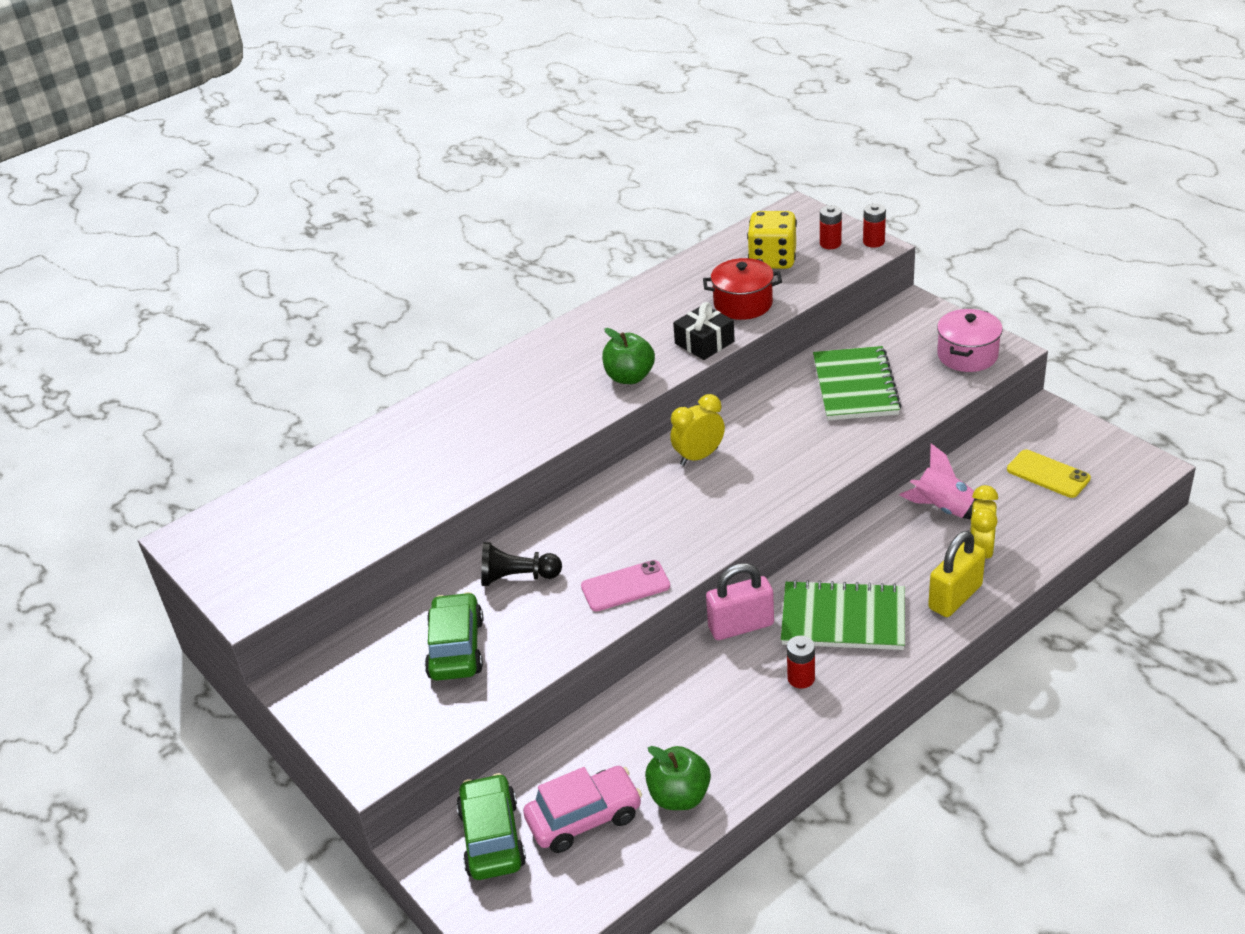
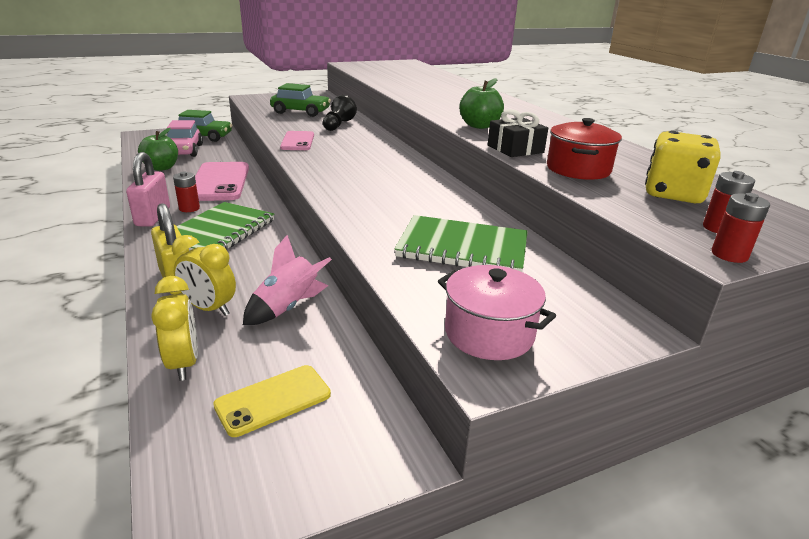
camera: 100 degrees right, 10 degrees down
yellow clock [670,394,725,466] -> yellow clock moved to [151,276,198,381]
pink padlock [706,563,774,640] -> pink padlock moved to [126,152,170,227]
none -> pink phone [195,162,249,201]

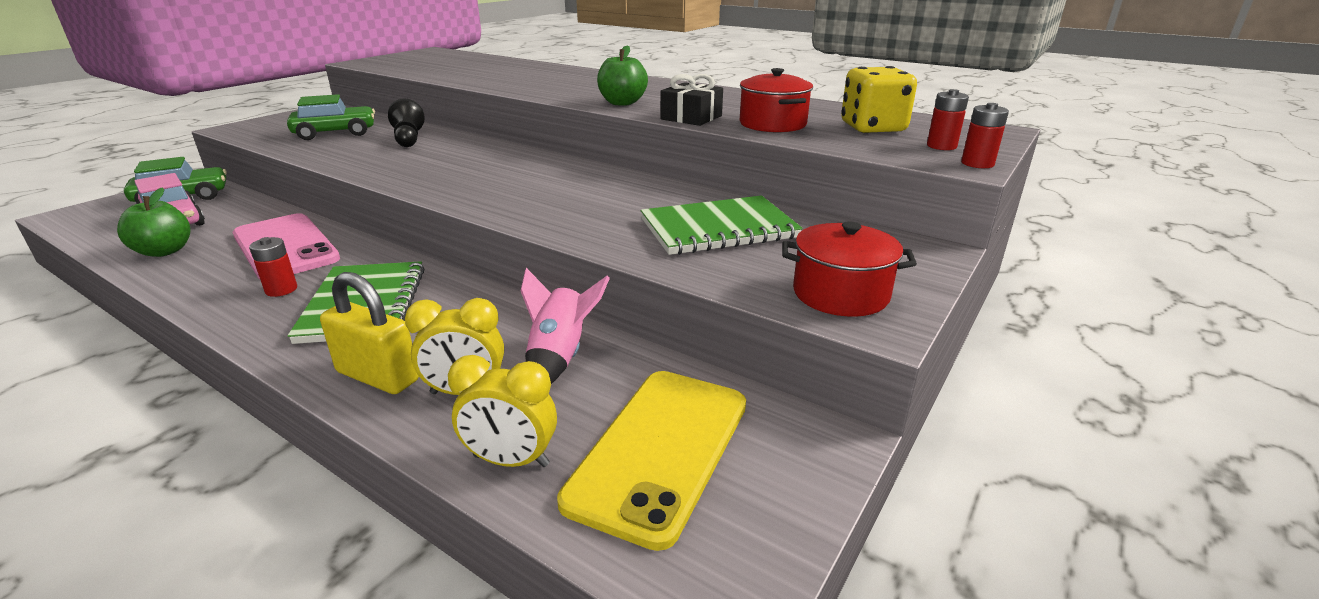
camera: 30 degrees left, 0 degrees up
pink padlock [126,152,170,227] -> none
yellow clock [151,276,198,381] -> yellow clock turned 150 degrees clockwise [448,355,557,467]
yellow phone [213,365,331,437] -> yellow phone [557,371,746,551], size x1.70
pink phone [280,131,314,150] -> none
pink pot [438,265,556,360] -> red pot [782,221,917,317]

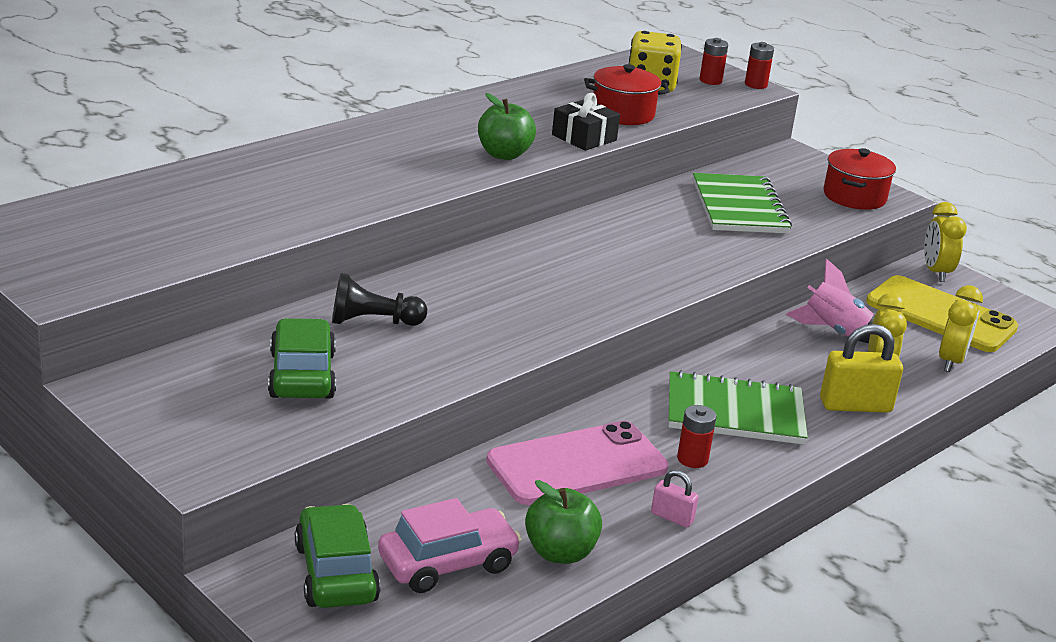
camera: 80 degrees left, 0 degrees up
yellow padlock [320,272,419,394] -> yellow padlock turned 45 degrees clockwise [820,324,903,413]
none -> pink padlock [651,470,698,527]
none -> yellow clock [924,202,967,282]

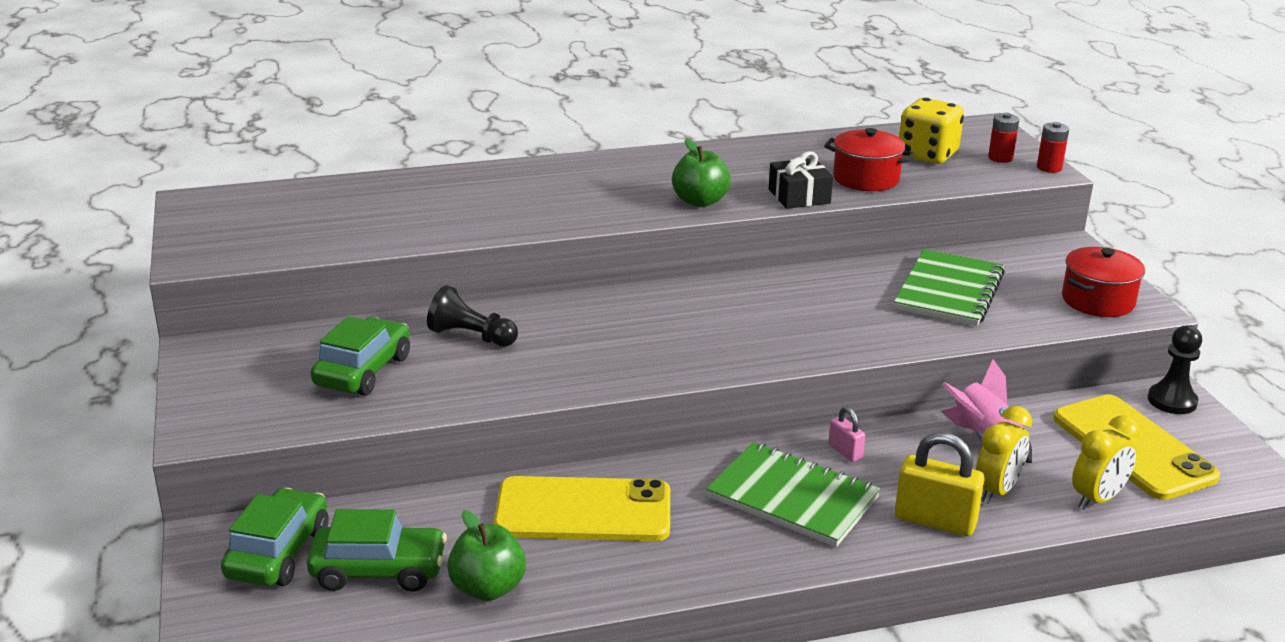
camera: 30 degrees right, 0 degrees up
pink car [378,498,521,593] -> green car [307,509,447,592]
pink phone [486,421,668,505] -> yellow phone [494,476,670,541]
pink padlock [651,470,698,527] -> pink padlock moved to [829,407,865,462]
red battery [677,405,716,468] -> none
yellow clock [924,202,967,282] -> black pawn [1148,325,1202,414]

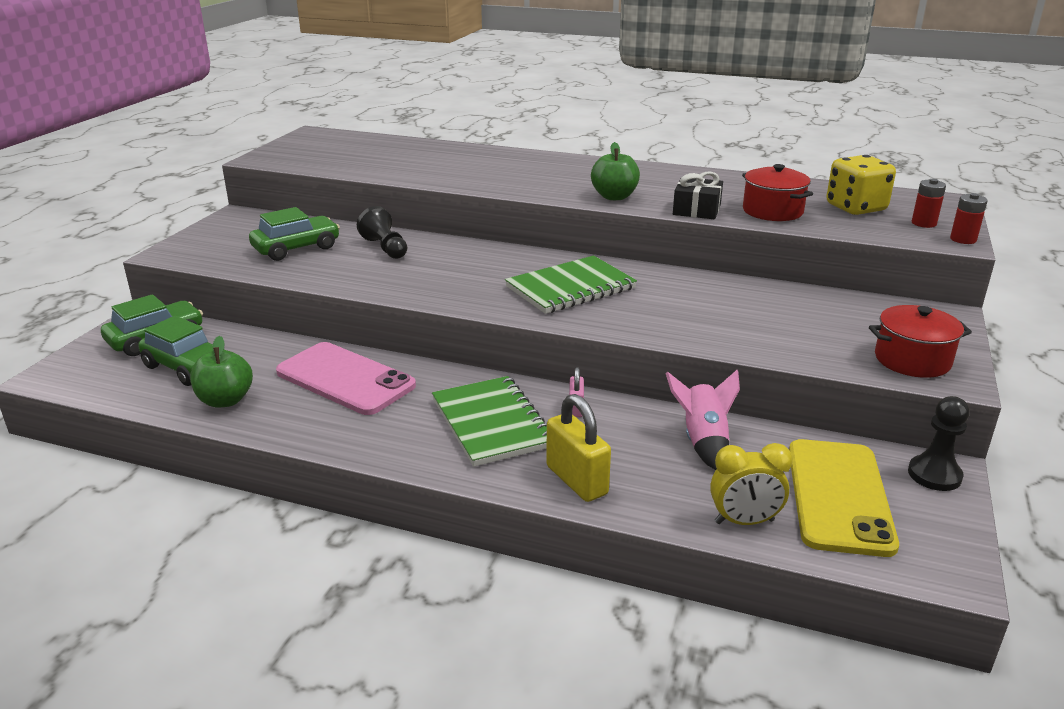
camera: 35 degrees right, 0 degrees up
yellow phone [494,476,670,541] -> pink phone [276,342,416,415]
green notebook [894,249,1005,326] -> green notebook moved to [505,256,637,314]
yellow clock [976,406,1032,504] -> none

